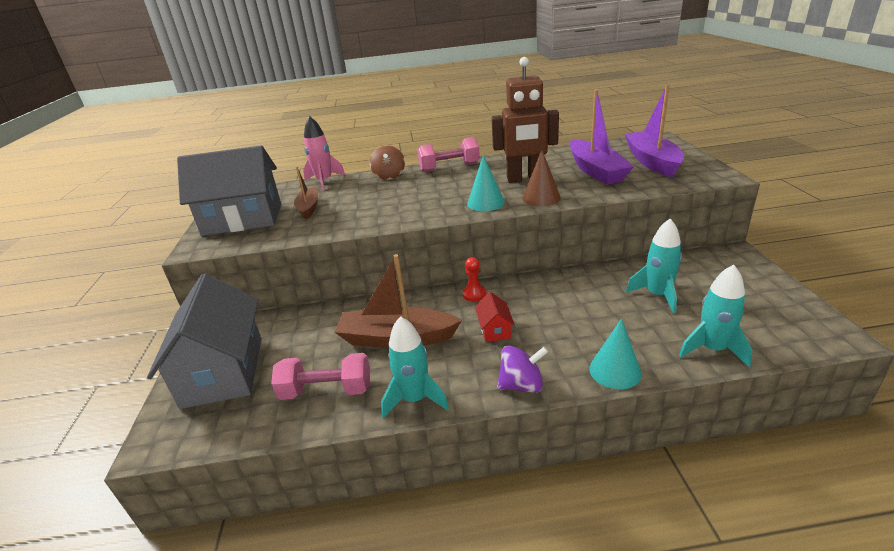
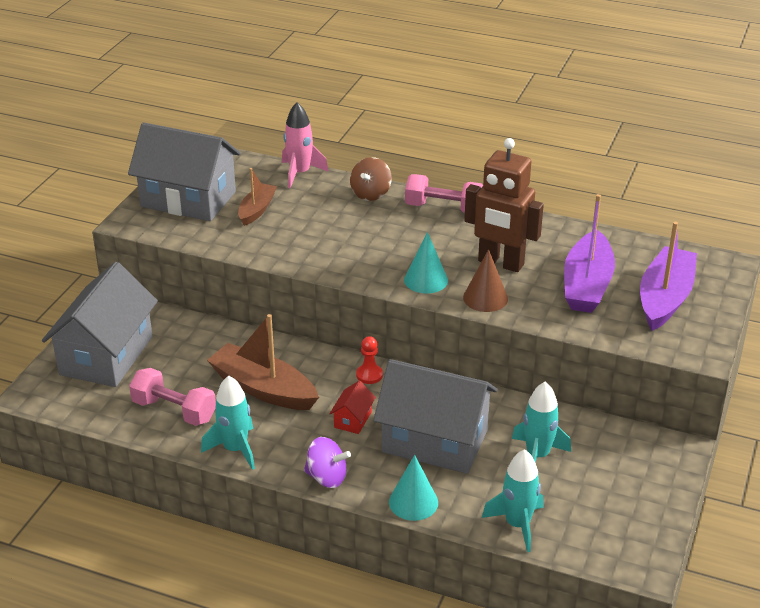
camera: 25 degrees right, 5 degrees up
none -> grey house [373,359,498,474]

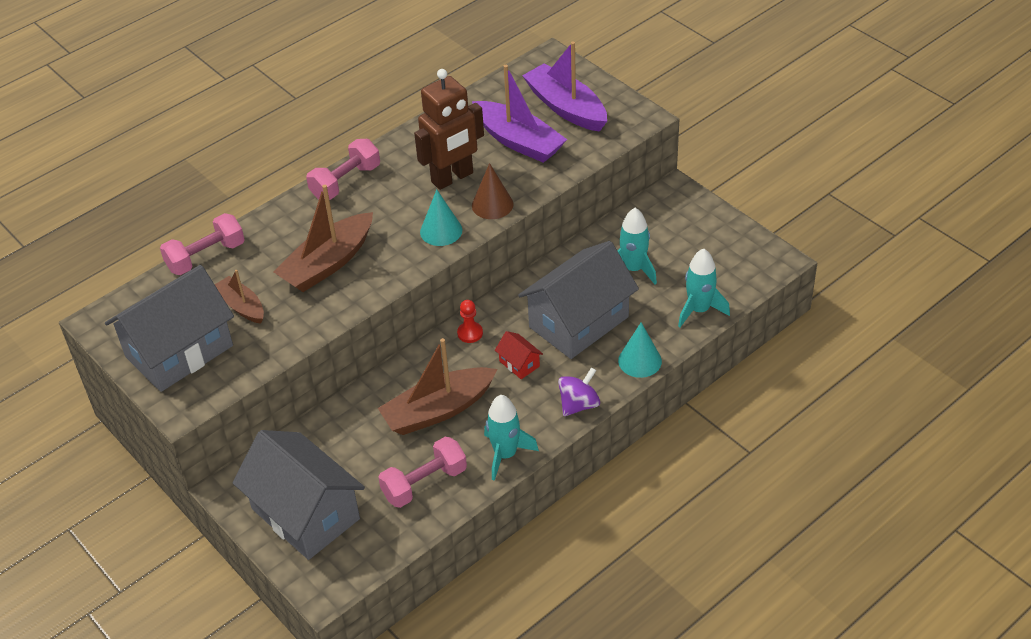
camera: 60 degrees left, 10 degrees up
pink rocket [282,102,329,188] -> pink dumbbell [160,213,245,275]
brown spinning top [350,157,392,201] -> none
none -> brown boat [273,185,373,292]

